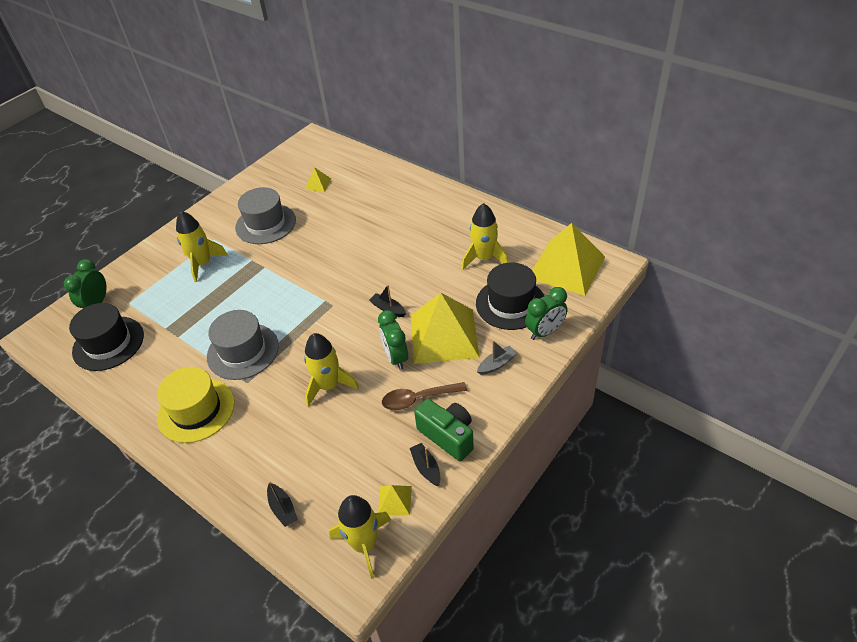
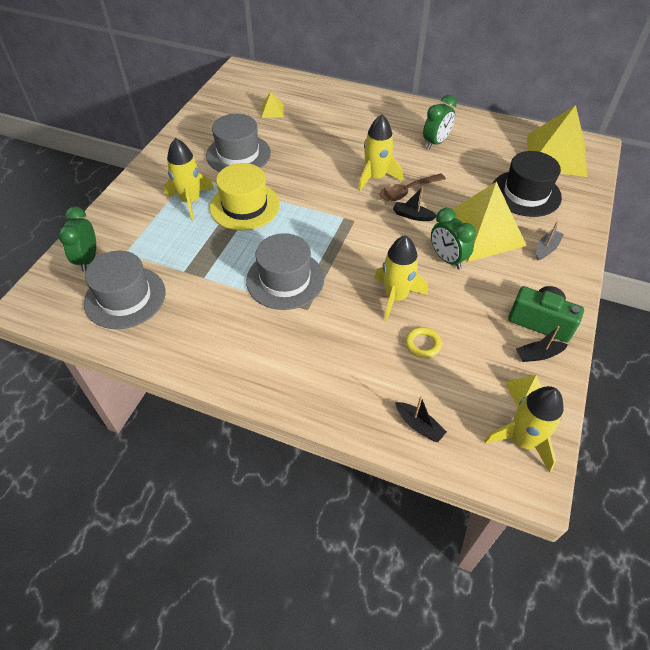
camera: 20 degrees left, 5 degrees up
black hat [69,303,144,371] -> grey hat [84,251,166,329]
yellow hat [157,367,235,443] -> yellow hat moved to [210,163,280,231]
brown spoon [382,382,467,410] -> brown spoon moved to [380,173,446,201]
black boat [410,443,440,486] -> black boat turned 60 degrees counterclockwise [516,326,568,362]
yellow rocket [462,203,509,269] -> yellow rocket moved to [358,114,403,191]
green clock [525,287,567,340] -> green clock moved to [423,95,457,149]
none -> yellow ring [405,327,442,358]

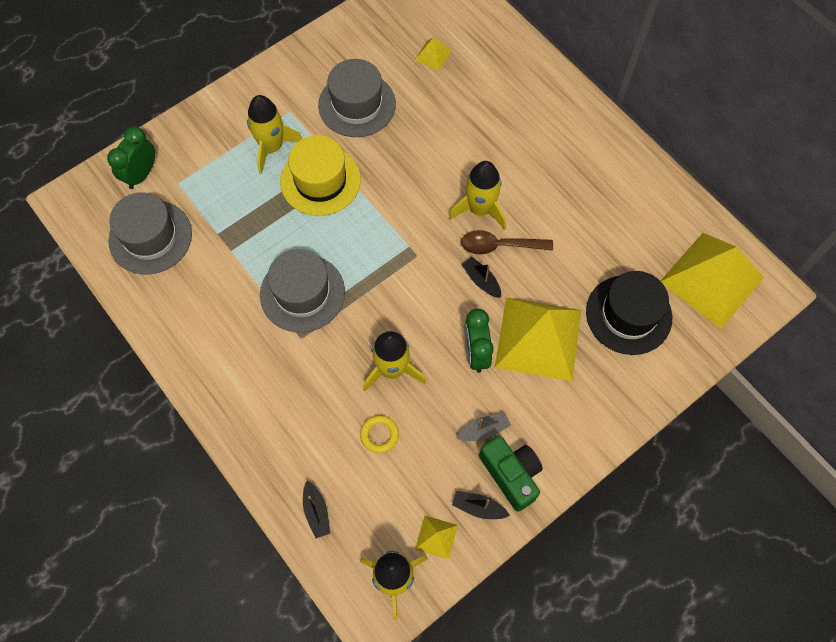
camera: 30 degrees right, 15 degrees up
green clock [423,95,457,149] -> none
grey boat [536,221,564,261] -> grey boat moved to [456,412,511,441]

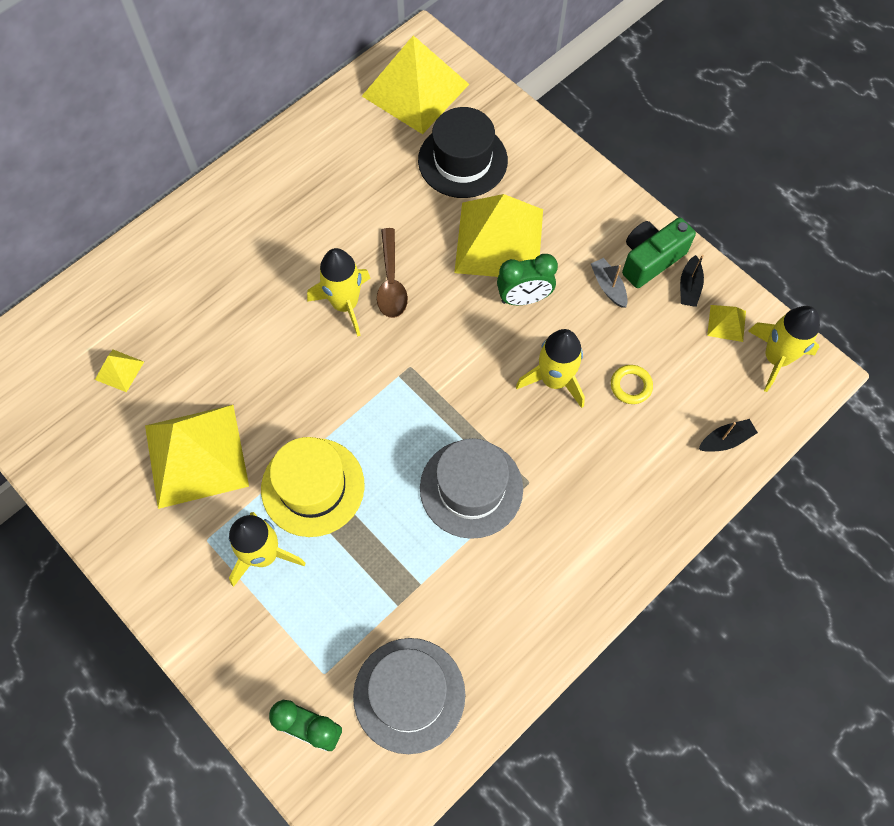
camera: 95 degrees left, 0 degrees up
grey hat [318,59,396,137] -> yellow pyramid [145,405,249,509]
black boat [462,257,501,297] -> none

